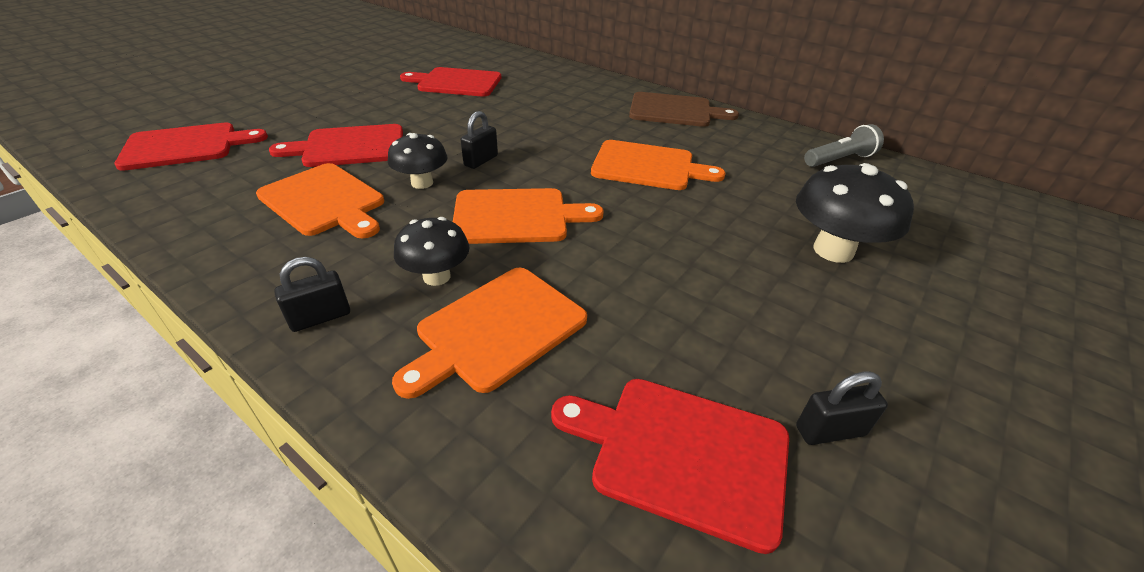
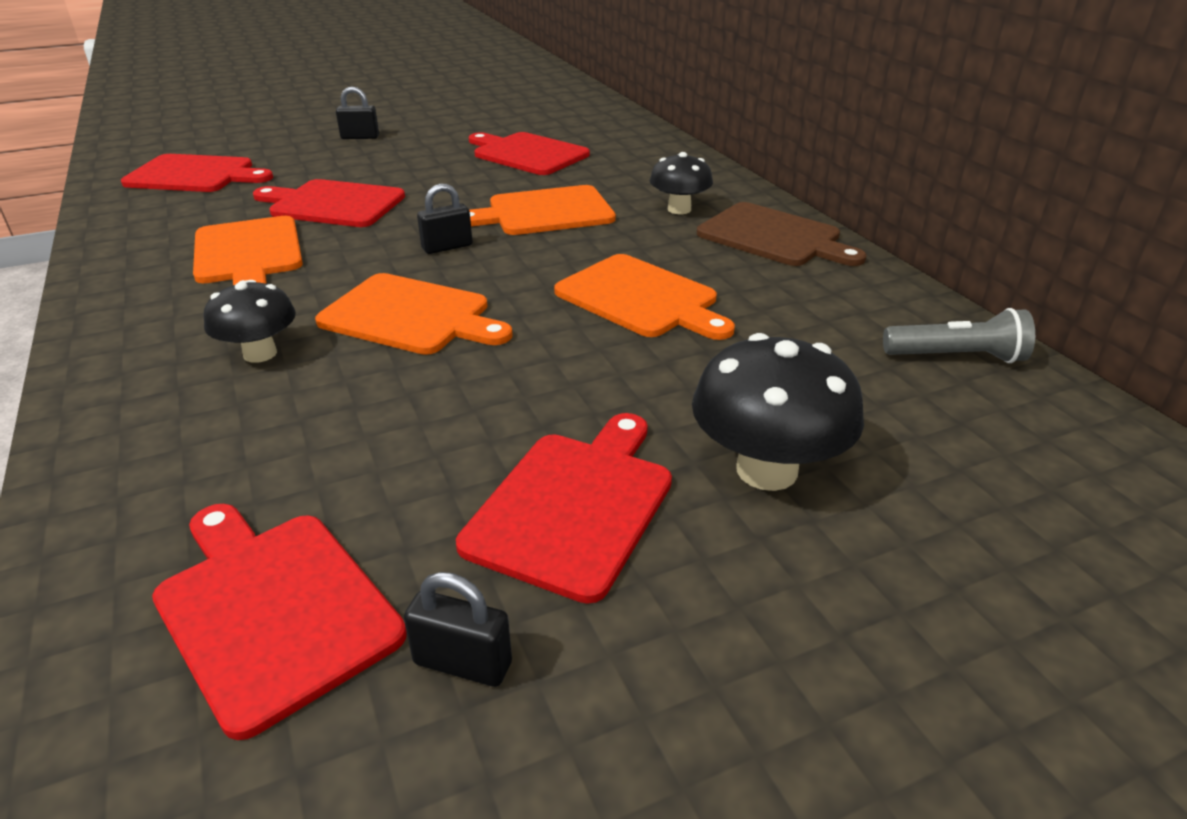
camera: 30 degrees right, 5 degrees down
black padlock [274,257,350,332] -> black padlock moved to [336,87,379,139]
black mushroom [388,133,448,189] -> black mushroom moved to [649,152,713,214]
orange cutting board [392,268,587,399] -> orange cutting board moved to [469,185,616,235]
none -> red cutting board [456,413,672,604]

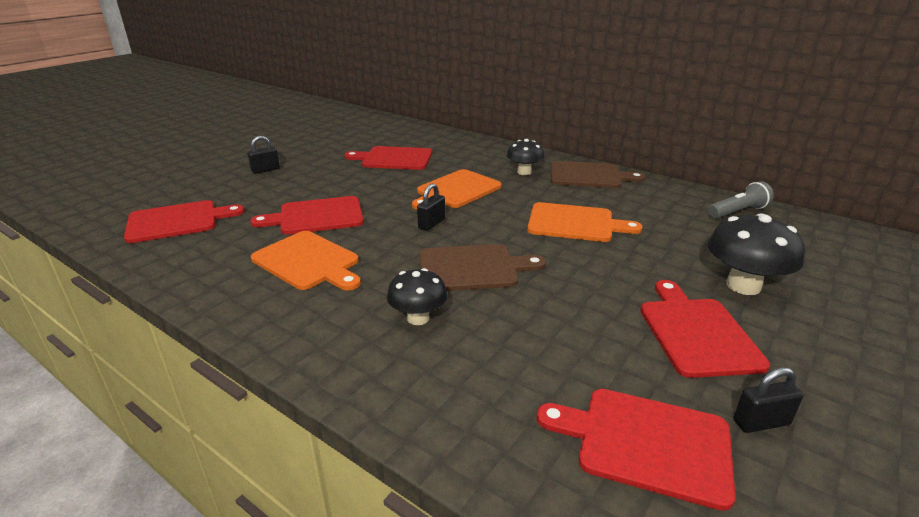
camera: 30 degrees left, 5 degrees down
orange cutting board [315,273,513,355] -> brown cutting board [420,244,546,291]

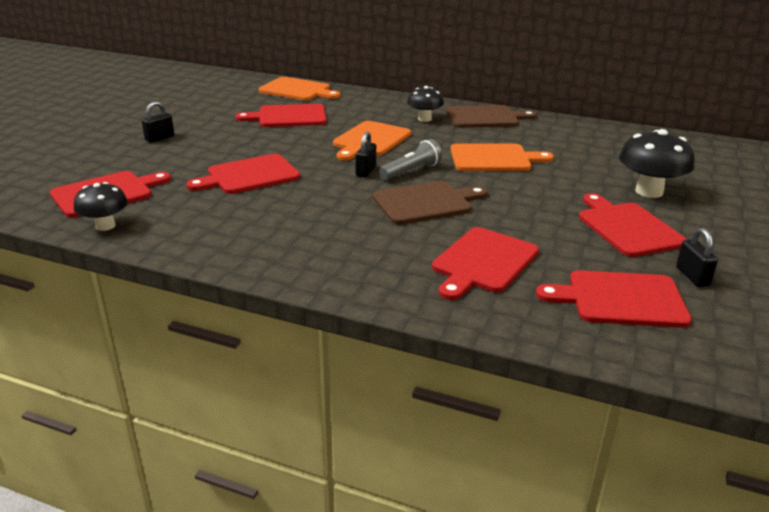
camera: 15 degrees left, 0 degrees up
orange cutting board [251,231,361,290] -> orange cutting board moved to [259,77,340,101]
black mushroom [387,268,447,325] -> black mushroom moved to [73,182,128,231]
grey flashlight [708,181,774,218] -> grey flashlight moved to [379,139,442,180]
black padlock [734,367,803,433] -> black padlock turned 75 degrees counterclockwise [676,228,718,287]
none -> red cutting board [432,227,539,300]

